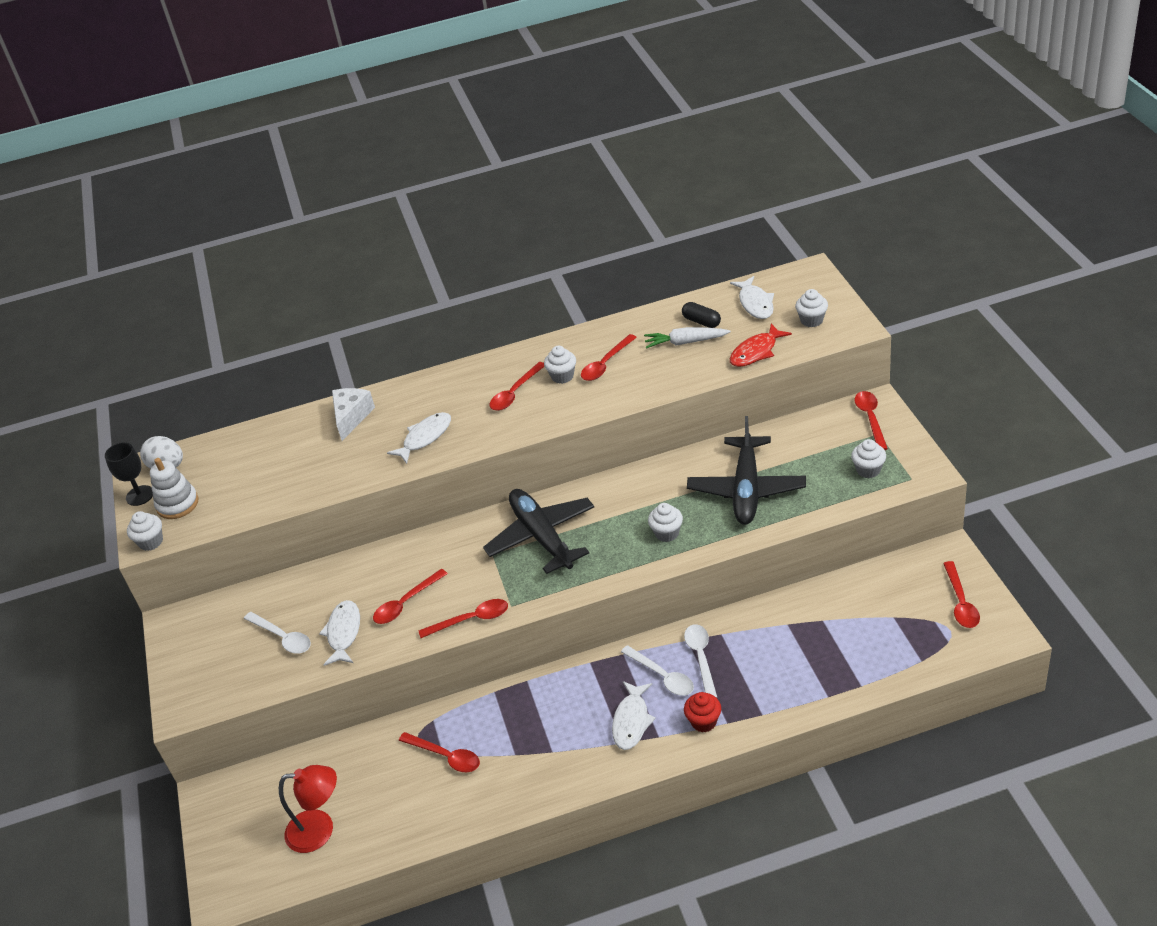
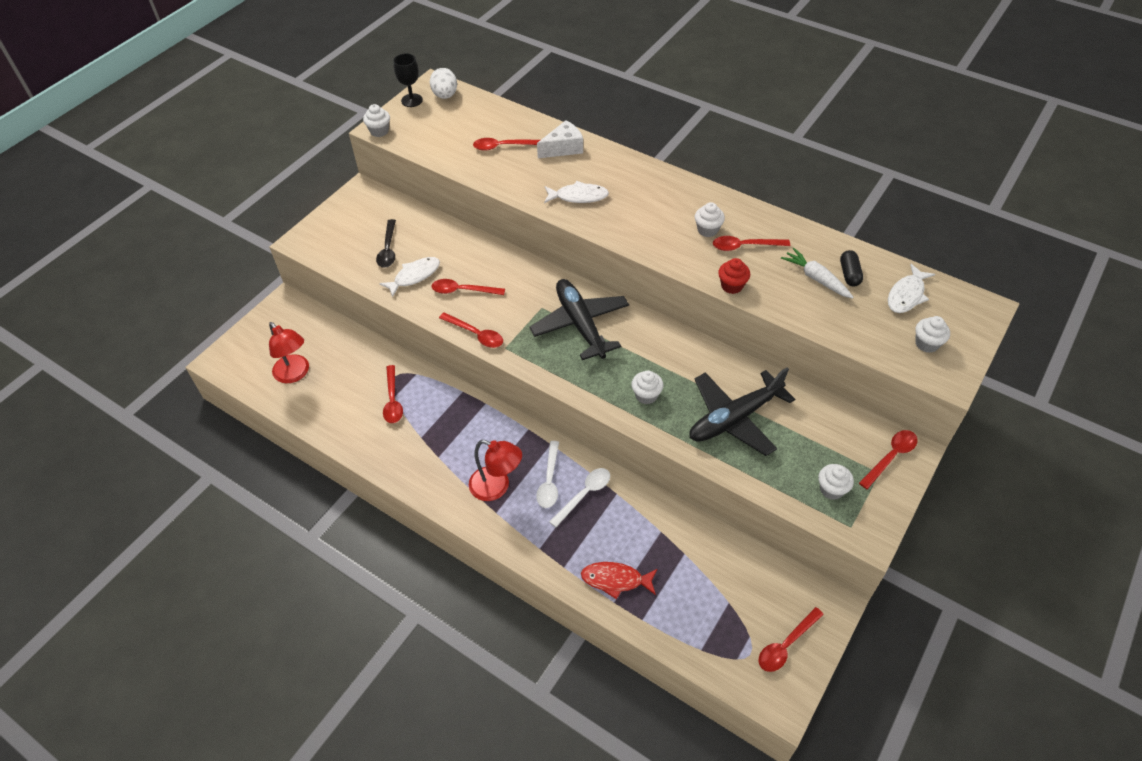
camera: 45 degrees right, 10 degrees up
white stacking toy [150,458,198,519] -> none
white spoon [244,612,311,654] -> black spoon [376,219,396,268]
black plane [483,489,594,574] -> black plane turned 45 degrees counterclockwise [530,279,629,360]
red spoon [489,362,544,411] -> red spoon moved to [473,138,540,151]
white fish [612,681,656,750] -> red lamp [469,440,522,501]
red cupcake [684,692,721,732] -> red cupcake moved to [718,258,750,294]
red fish [730,323,792,367] -> red fish moved to [581,562,657,599]

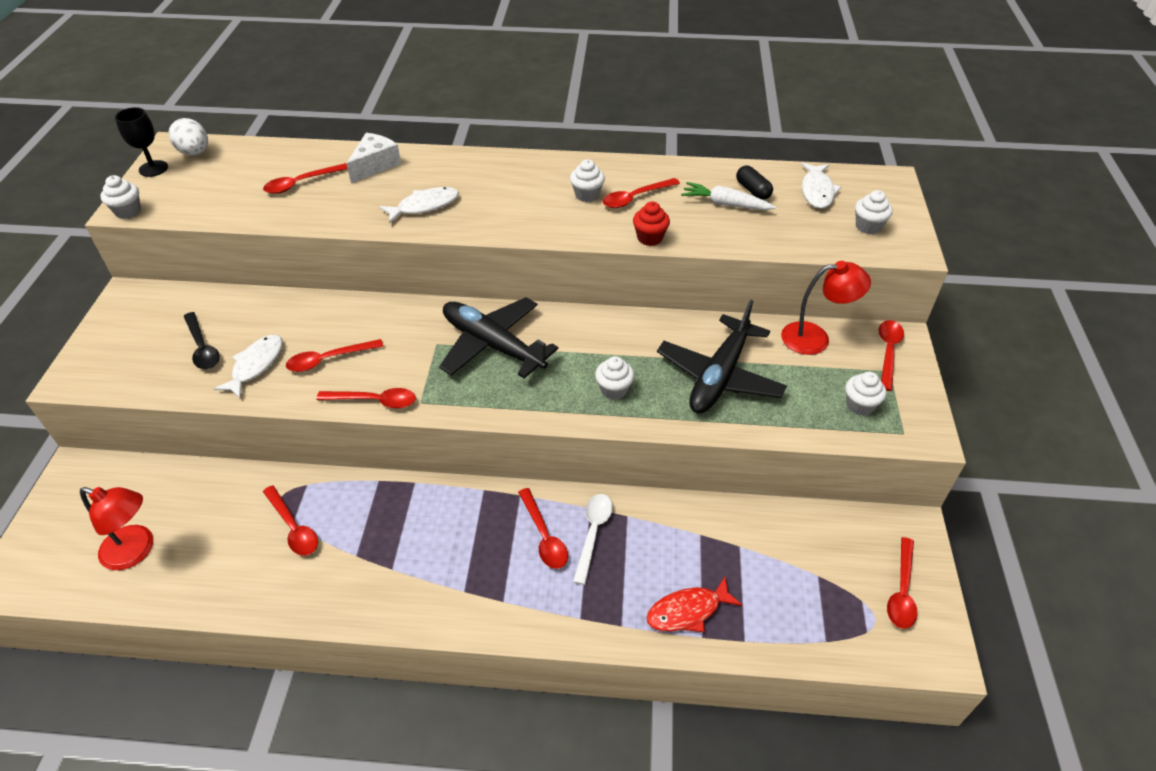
camera: 30 degrees left, 5 degrees down
red lamp [469,440,522,501] -> red lamp moved to [781,261,871,355]
white spoon [536,441,559,508] -> red spoon [518,488,568,569]

